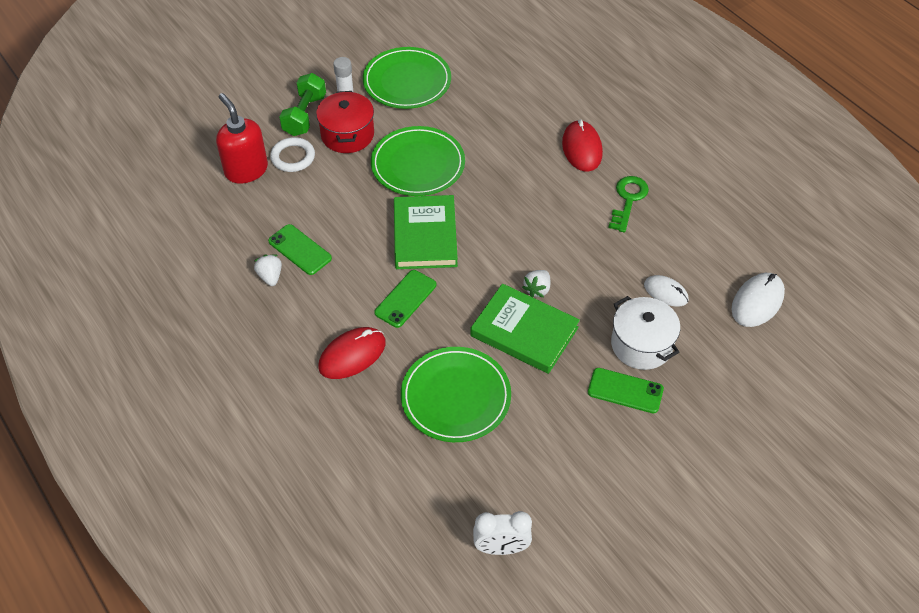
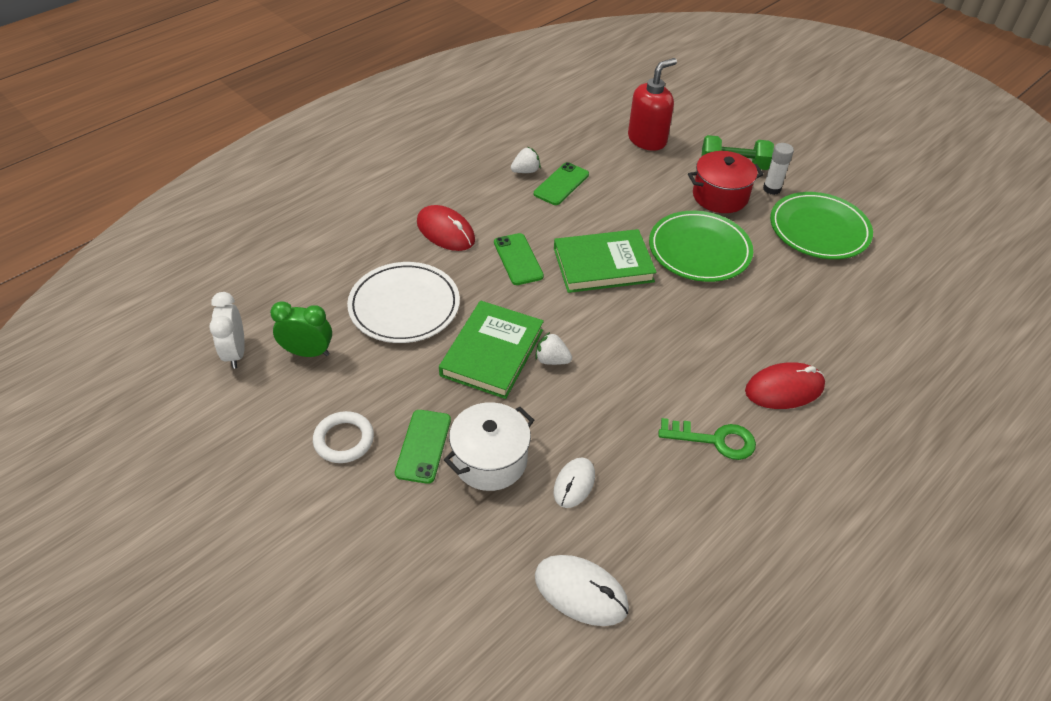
camera: 80 degrees right, 5 degrees down
white ring [270,137,315,172] -> white ring moved to [313,411,374,463]
green phone [374,270,436,328] -> green phone turned 45 degrees clockwise [494,233,544,285]
green plate [401,347,511,442] -> white plate [347,262,460,343]
none -> green clock [270,301,332,357]

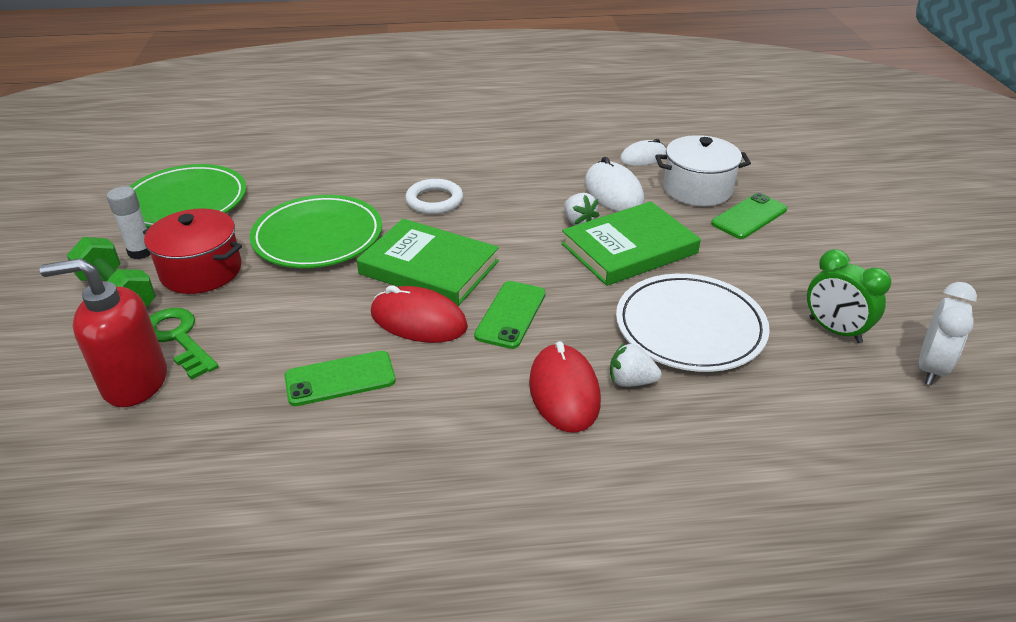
camera: 140 degrees left, 10 degrees down
white ring [313,411,374,463] -> white ring moved to [405,179,463,214]
white strawberry [511,147,541,173] -> white strawberry moved to [610,342,662,387]
white mouse [535,555,629,626] -> white mouse moved to [585,157,644,212]
green key [658,418,756,460] -> green key moved to [149,308,219,379]
red mouse [745,362,825,409] -> red mouse moved to [371,285,468,343]

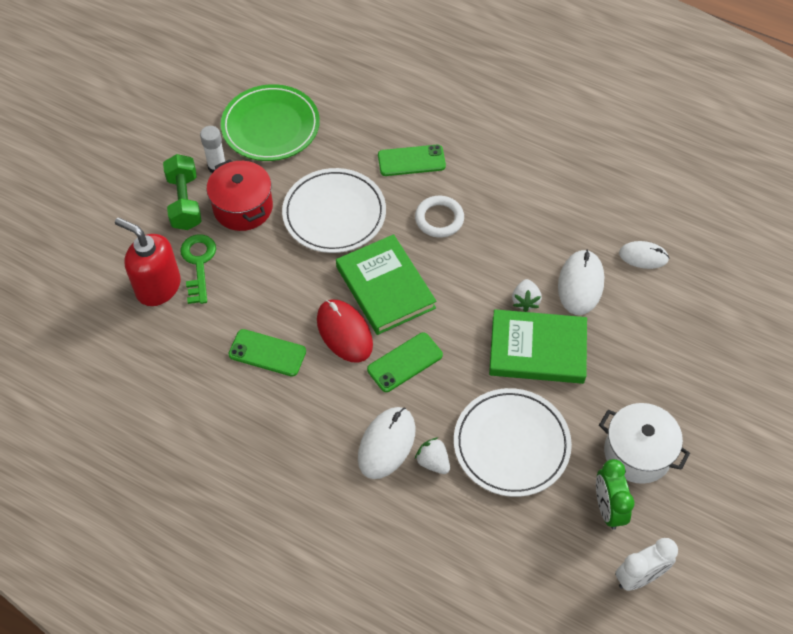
camera: 35 degrees right, 20 degrees up
green plate [250,195,382,268] -> white plate [282,168,386,253]
red mouse [529,341,601,433] -> white mouse [358,407,416,479]
white pot [655,135,751,206] -> white pot moved to [599,403,690,484]
green phone [711,193,787,239] -> green phone moved to [378,145,446,176]

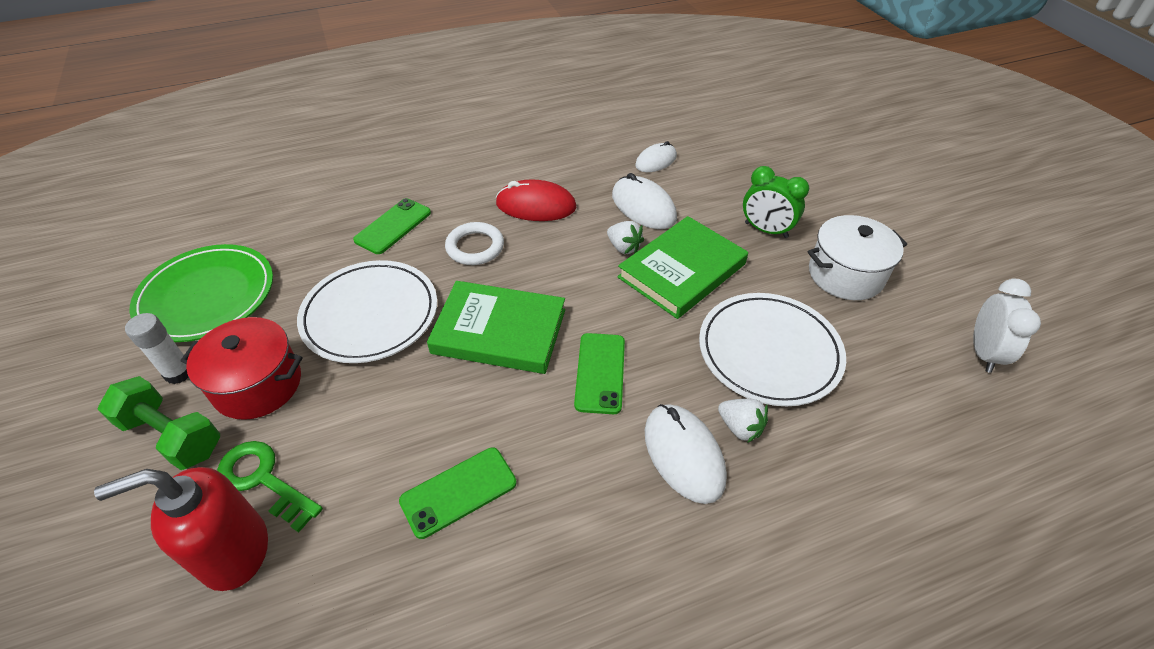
camera: 50 degrees left, 10 degrees down
red mouse [317,299,373,363] -> red mouse moved to [496,179,577,221]
white strawberry [415,437,450,474] -> white strawberry turned 135 degrees counterclockwise [718,399,768,443]
green clock [596,459,634,530] -> green clock moved to [743,166,809,238]

